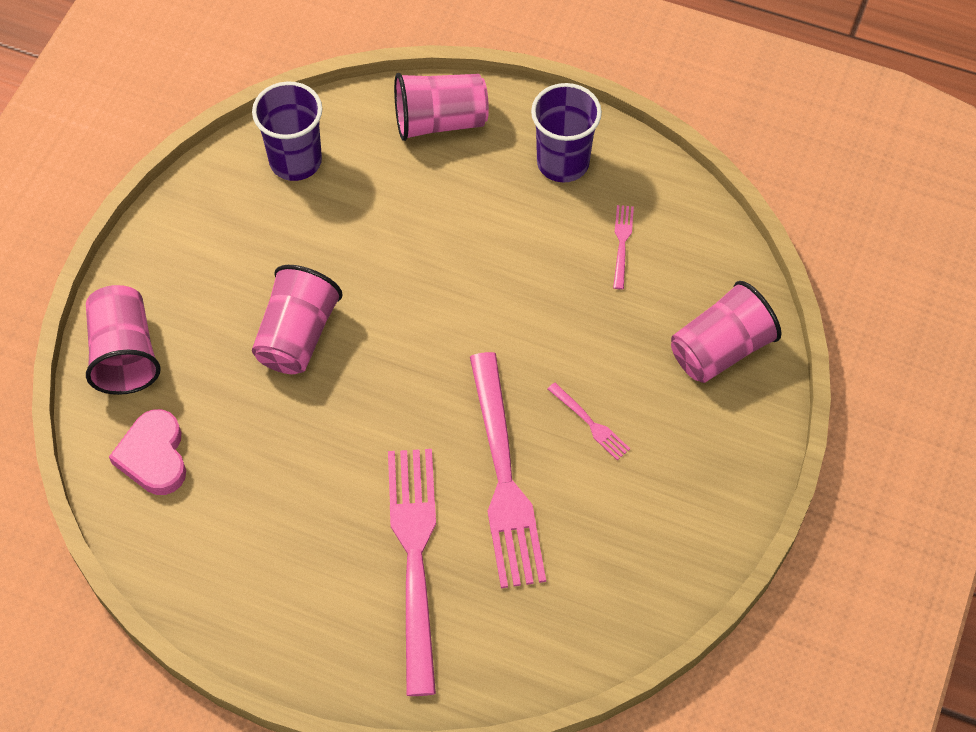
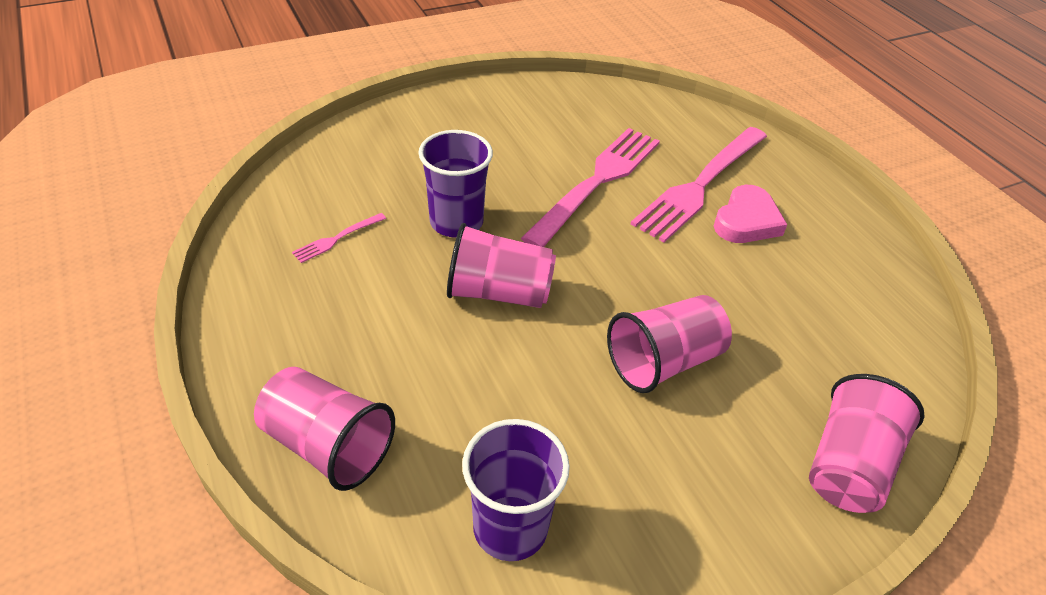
camera: 140 degrees left, 15 degrees down
pink heart [109,409,186,495] -> pink heart moved to [714,185,787,243]
purple cup [531,83,602,182] -> purple cup moved to [418,130,493,237]
pink fork [548,382,630,460] -> none
pink cup [671,281,782,383] -> pink cup moved to [447,223,556,308]

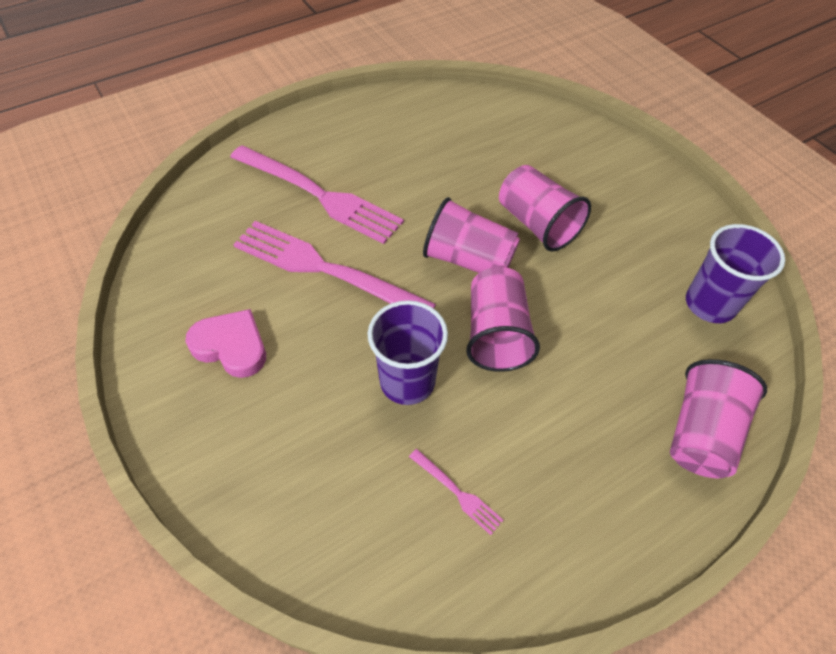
camera: 95 degrees left, 10 degrees up
pink heart [714,185,787,243] -> pink heart moved to [185,309,266,378]
pink cup [809,374,925,513] -> pink cup moved to [423,197,520,273]

